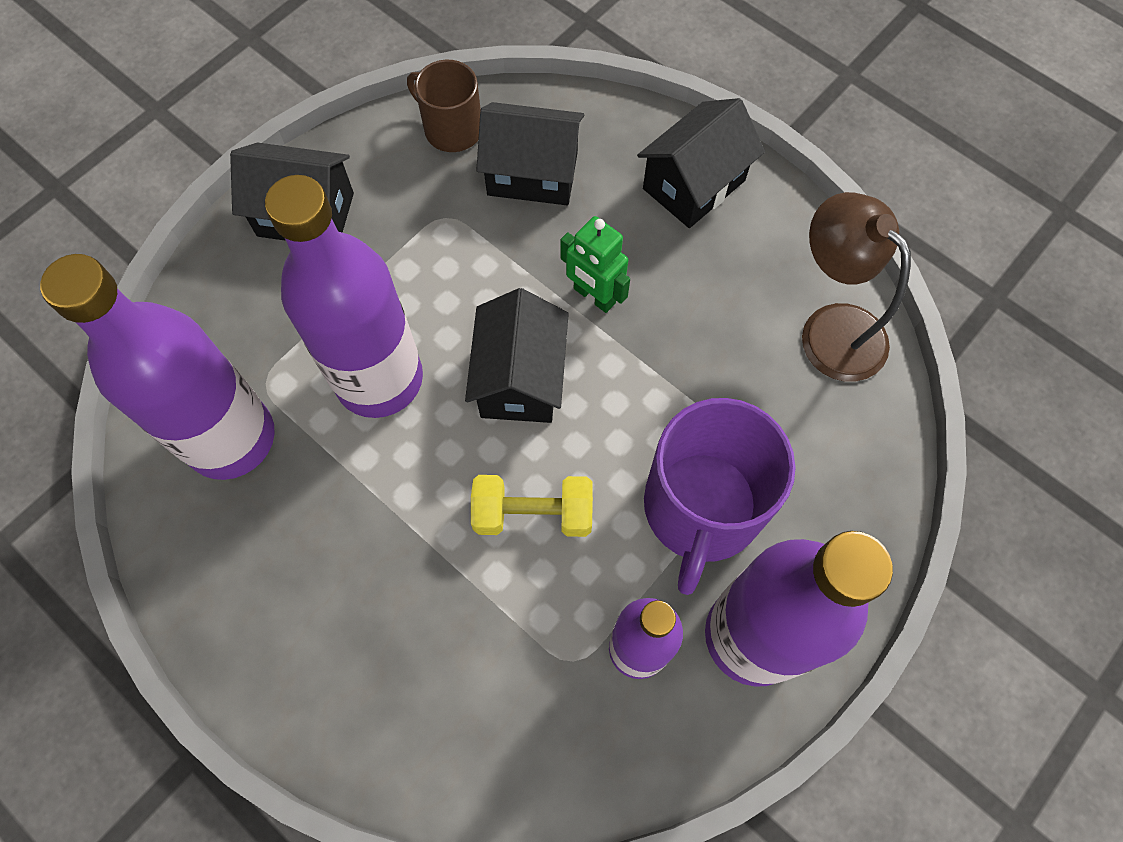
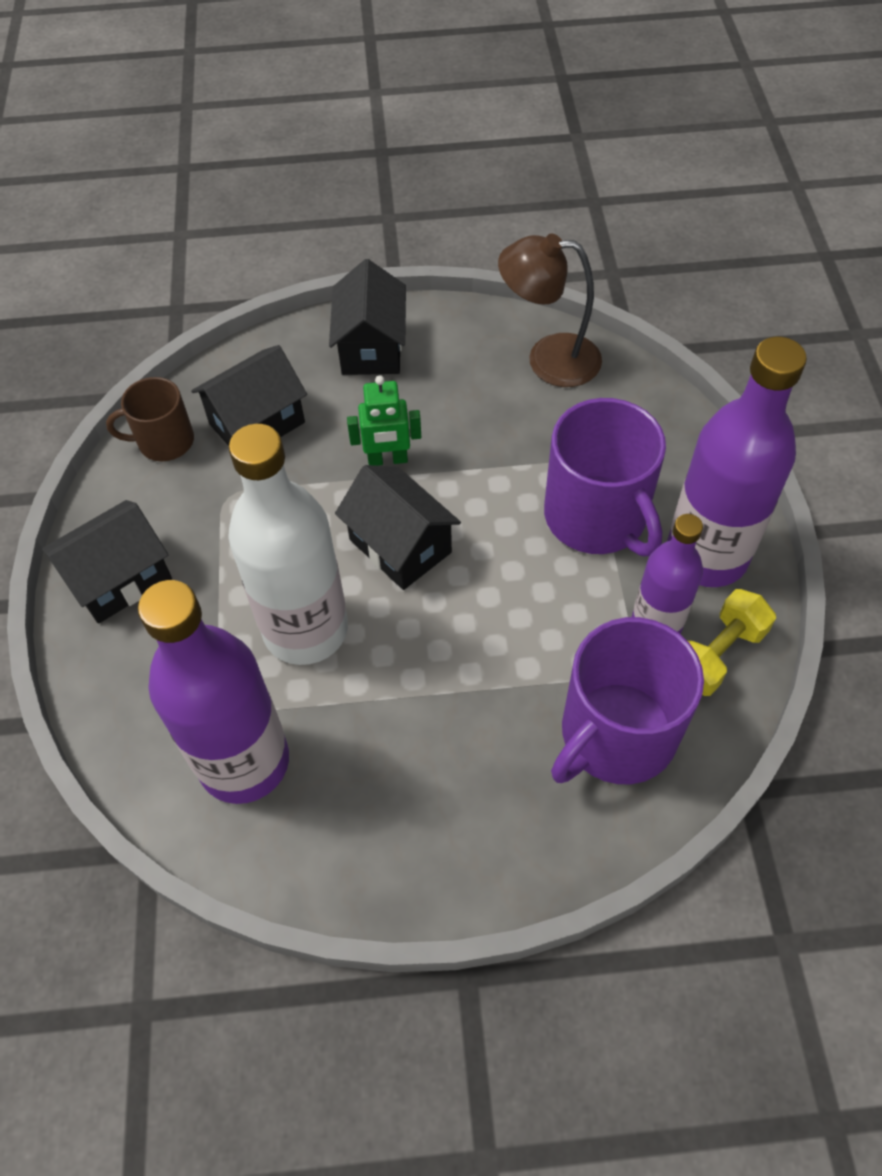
camera: 45 degrees left, 10 degrees down
purple bottle [265,175,423,418] -> white bottle [228,424,348,665]
yellow dumbbell [471,475,593,537] -> yellow dumbbell moved to [688,589,776,696]
none -> purple mug [551,617,704,784]

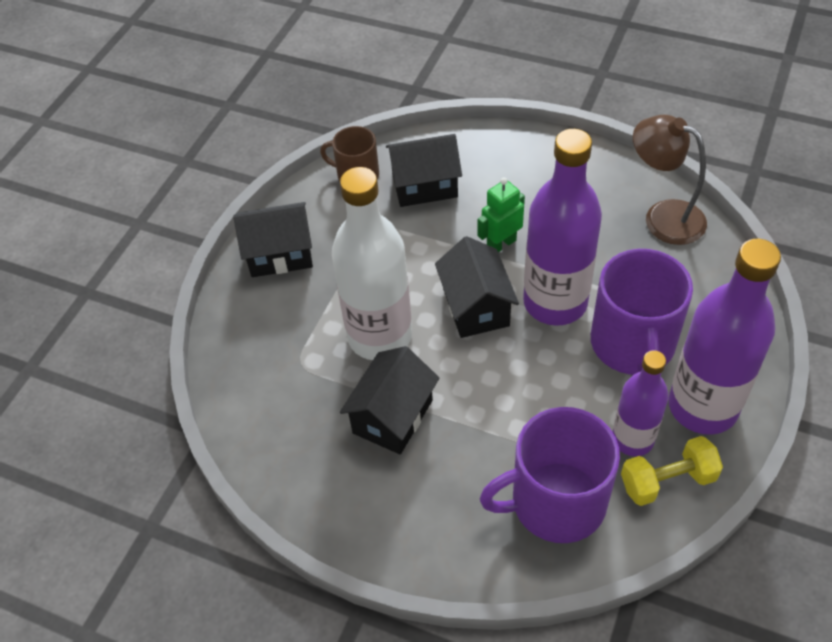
camera: 30 degrees right, 5 degrees down
purple bottle [138,580,289,804] -> purple bottle moved to [523,129,602,326]
black house [329,259,406,375] -> black house moved to [340,346,439,455]
green robot [347,375,421,466] -> green robot turned 120 degrees clockwise [477,177,525,252]

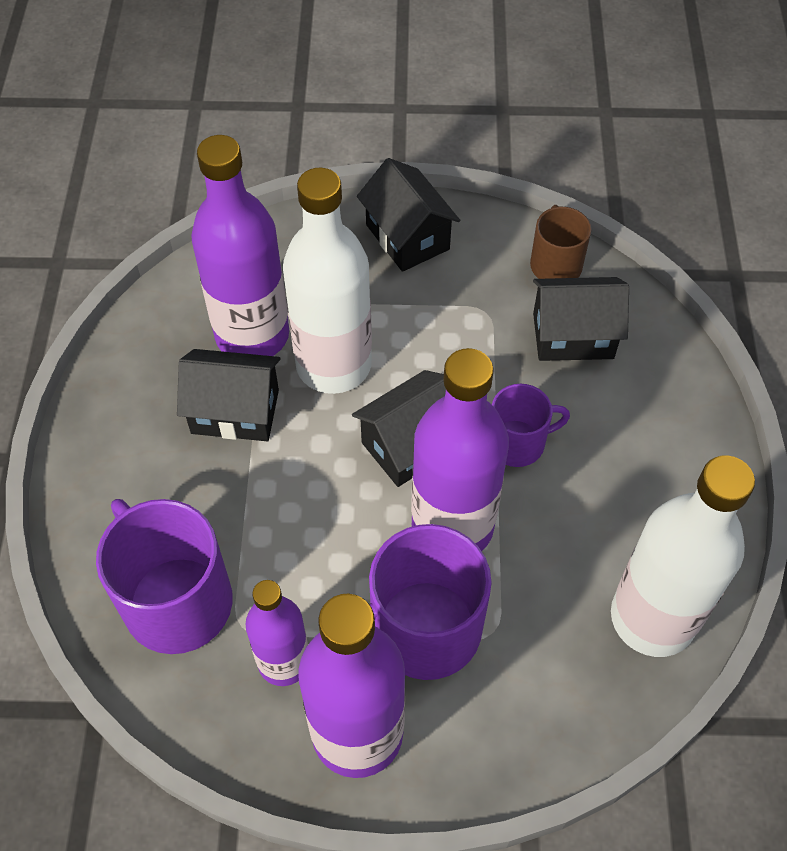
camera: 65 degrees right, 5 degrees up
black house [386,134,462,207] -> black house turned 60 degrees counterclockwise [533,277,629,361]
green robot [477,177,525,252] -> purple mug [492,384,570,467]
yellow dumbbell [621,436,723,506] -> none
brown lamp [633,115,707,245] -> white bottle [611,455,755,657]
none -> purple bottle [191,135,289,356]

